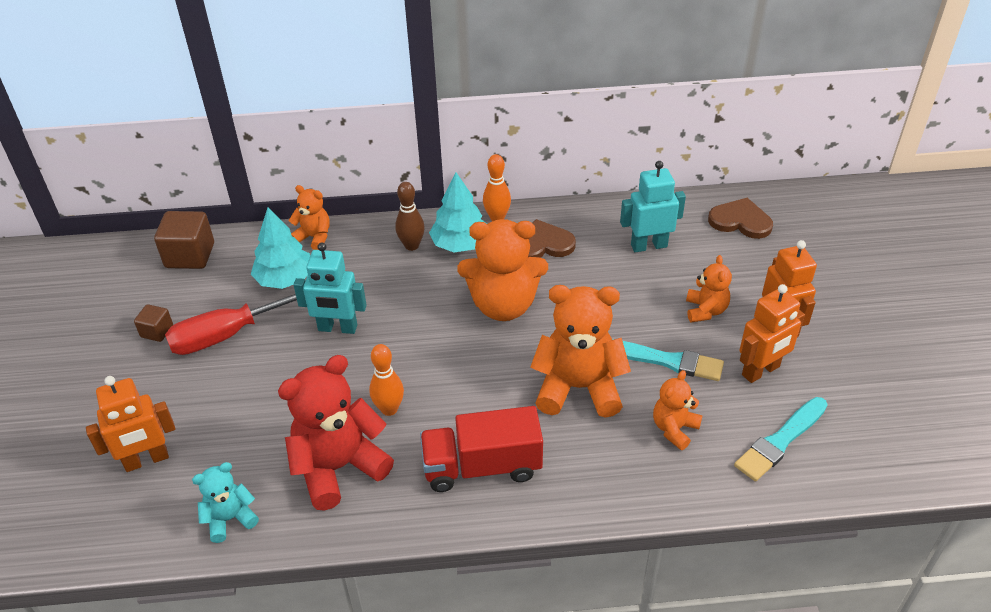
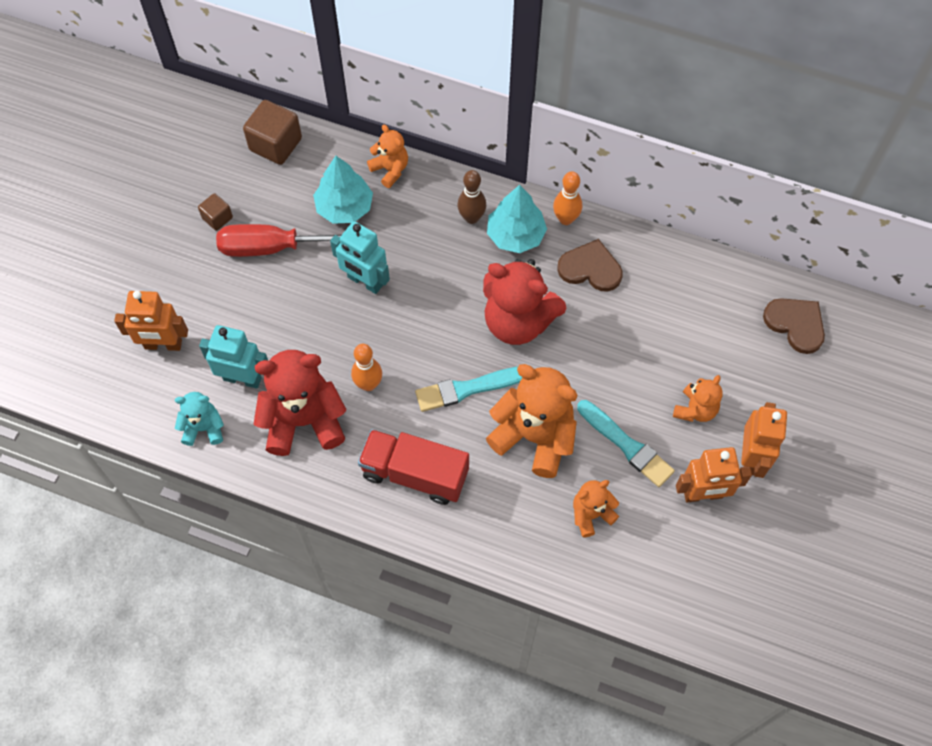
camera: 25 degrees right, 20 degrees up
orange teddy bear [457,219,548,321] -> red teddy bear [483,259,566,345]
turquoise robot [620,161,686,252] -> turquoise robot moved to [199,325,268,389]
turquoise brush [734,397,828,481] -> turquoise brush moved to [415,367,522,412]

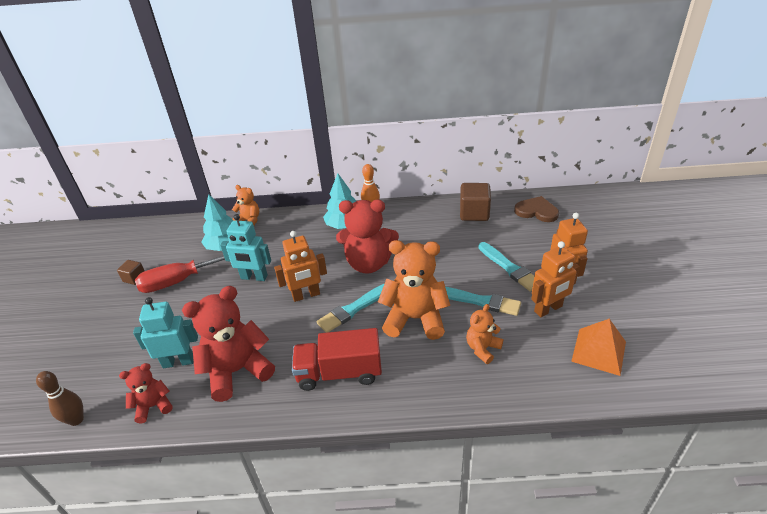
camera: 20 degrees left, 25 degrees down
orange robot [114,291,188,351] -> orange robot moved to [274,231,327,302]
turquoise teddy bear [175,392,224,446] -> red teddy bear [119,363,173,424]
brown cube [243,100,302,165] -> brown cube moved to [460,183,491,221]
orange bowling pin [351,344,382,391] -> none
brown bowling pin [457,170,486,224] -> brown bowling pin moved to [36,371,84,426]
brown heart [557,239,623,292] -> none
orange teddy bear [673,375,723,422] -> turquoise brush [478,242,534,292]
none -> orange pyramid [571,319,626,376]

